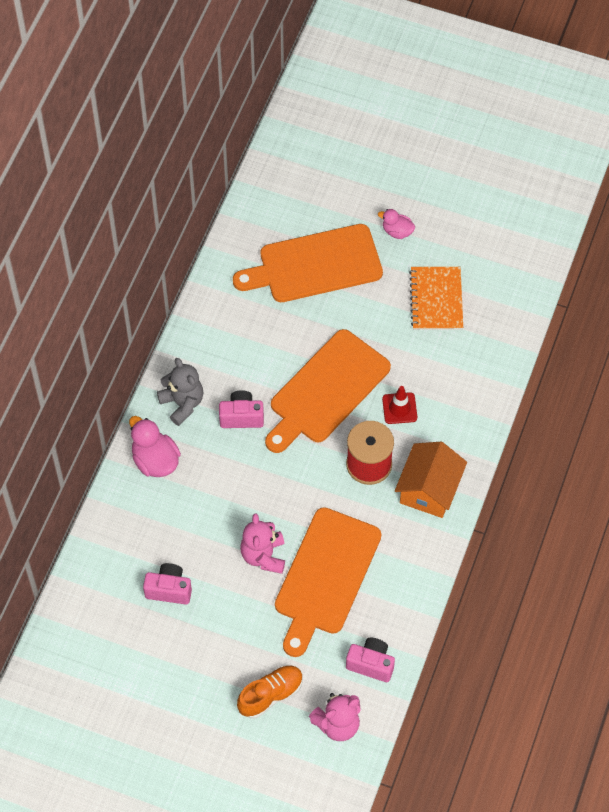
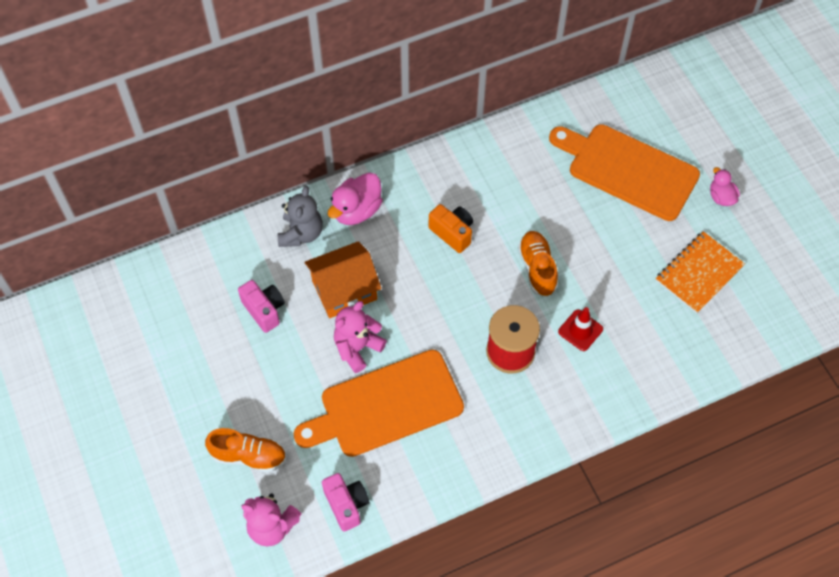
camera: 45 degrees right, 0 degrees up
pink duck [129,416,181,477] -> pink duck turned 150 degrees counterclockwise [328,172,383,225]
grey teddy bear [157,358,203,426] -> grey teddy bear moved to [278,186,323,247]
pink camera [219,390,264,428] -> orange camera [429,204,473,253]
orange cutting board [265,329,391,453] -> orange shoe [518,231,558,297]
orange house [395,442,467,518] -> orange house moved to [305,241,382,318]

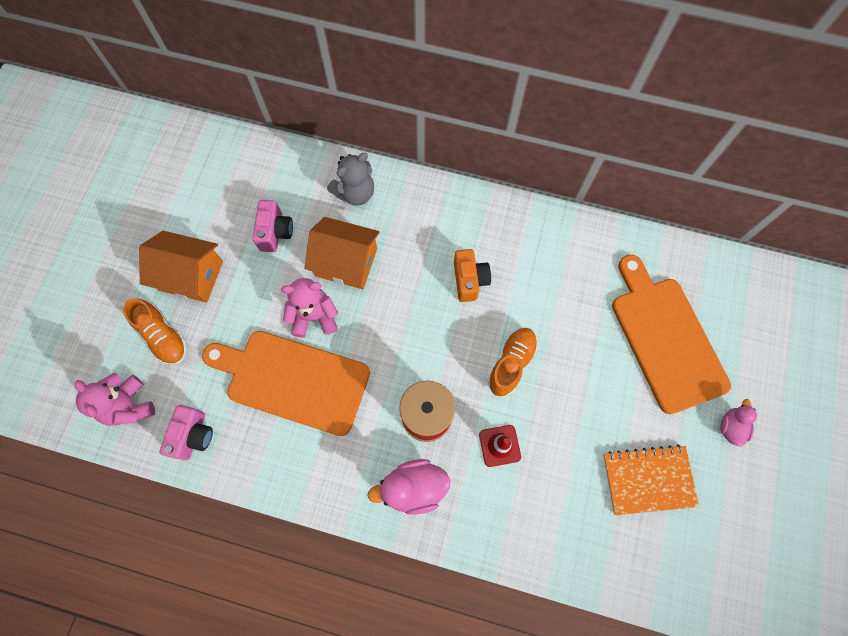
camera: 40 degrees right, 10 degrees up
pink duck [328,172,383,225] -> pink duck moved to [368,459,450,515]
none -> orange house [139,231,223,303]

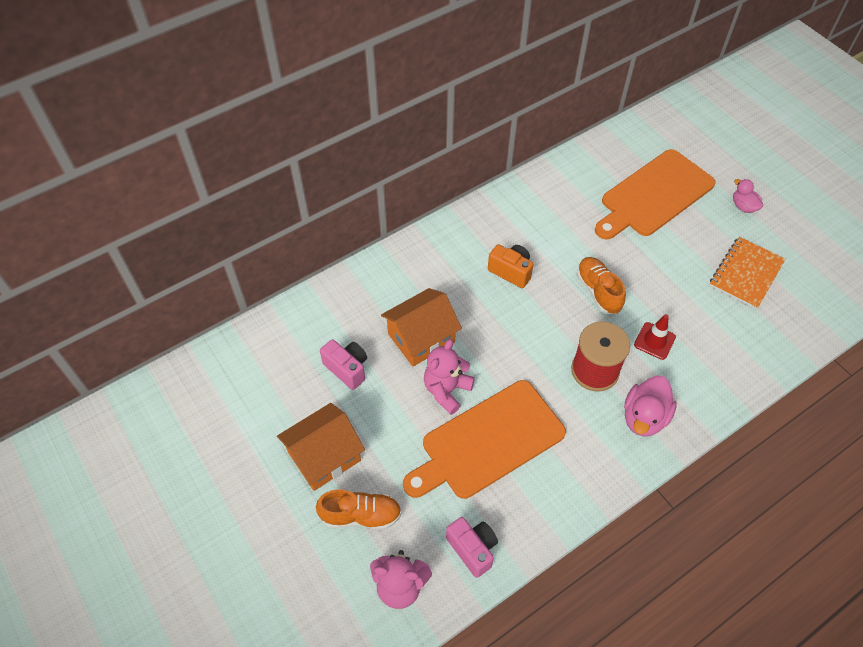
camera: 50 degrees left, 15 degrees down
grey teddy bear [327,153,374,206] -> none
orange cutting board [612,254,731,414] -> orange cutting board turned 60 degrees counterclockwise [595,149,716,240]

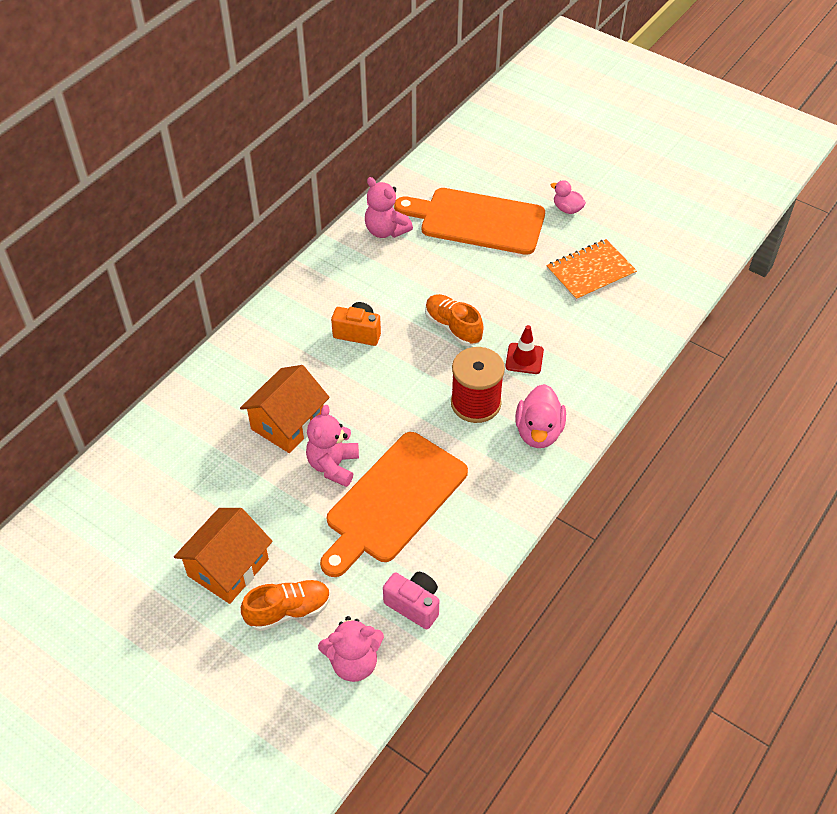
camera: 20 degrees left, 5 degrees down
pink camera [320,339,367,390] -> none
orange cutting board [595,149,716,240] -> orange cutting board turned 75 degrees clockwise [394,188,545,255]
orange notebook [709,237,786,309] -> orange notebook turned 45 degrees clockwise [546,239,637,301]
none -> pink teddy bear [365,177,413,238]

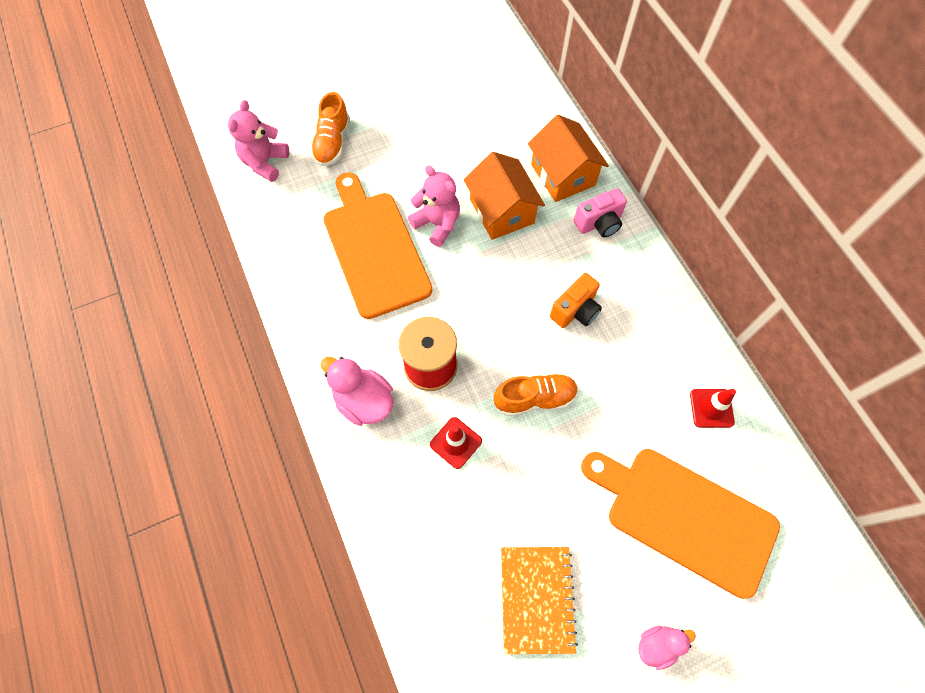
camera: 120 degrees right, 15 degrees up
orange house [174,508,273,604] -> orange house moved to [528,115,609,202]
pink teddy bear [365,177,413,238] -> red traffic cone [690,389,736,428]
pink camera [383,572,439,630] -> pink camera moved to [574,188,627,237]
orange cutting board [394,188,545,255] -> orange cutting board turned 105 degrees counterclockwise [581,449,780,599]

